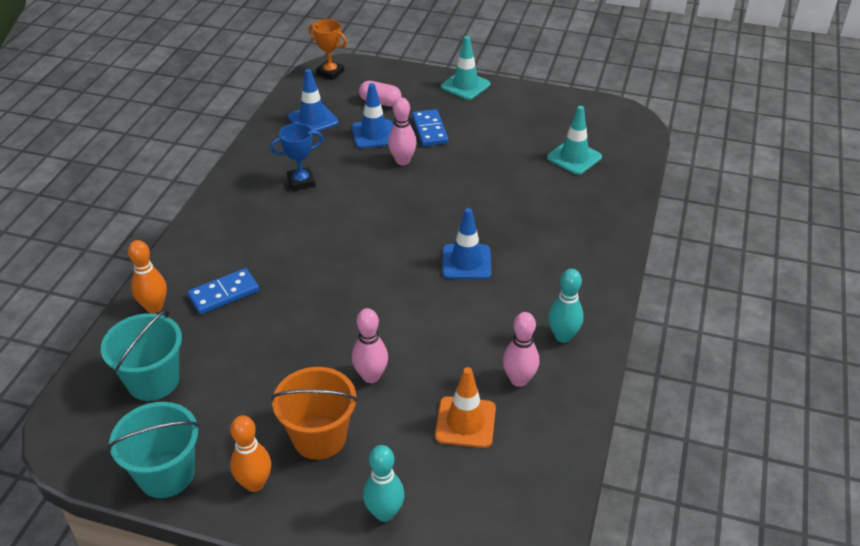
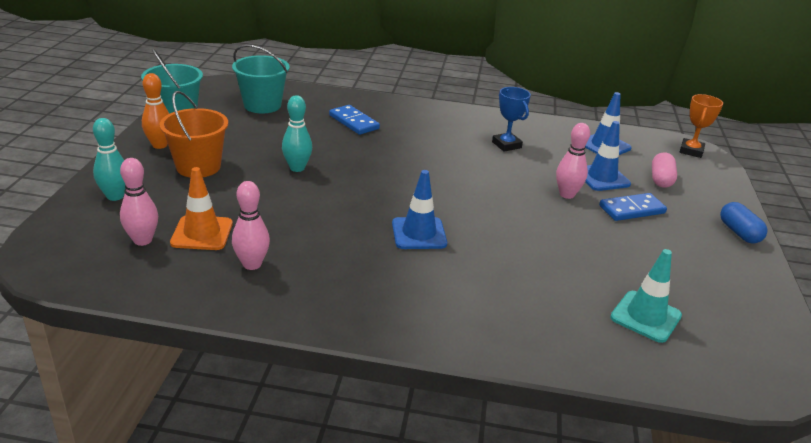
camera: 80 degrees right, 10 degrees down
orange bowling pin [128,240,167,313] -> none
pink bowling pin [352,308,388,383] -> pink bowling pin moved to [120,158,158,246]
turquoise traffic cone [441,36,490,100] -> blue capsule [720,202,768,243]
turquoise bowling pin [548,269,584,343] -> turquoise bowling pin moved to [282,95,312,172]

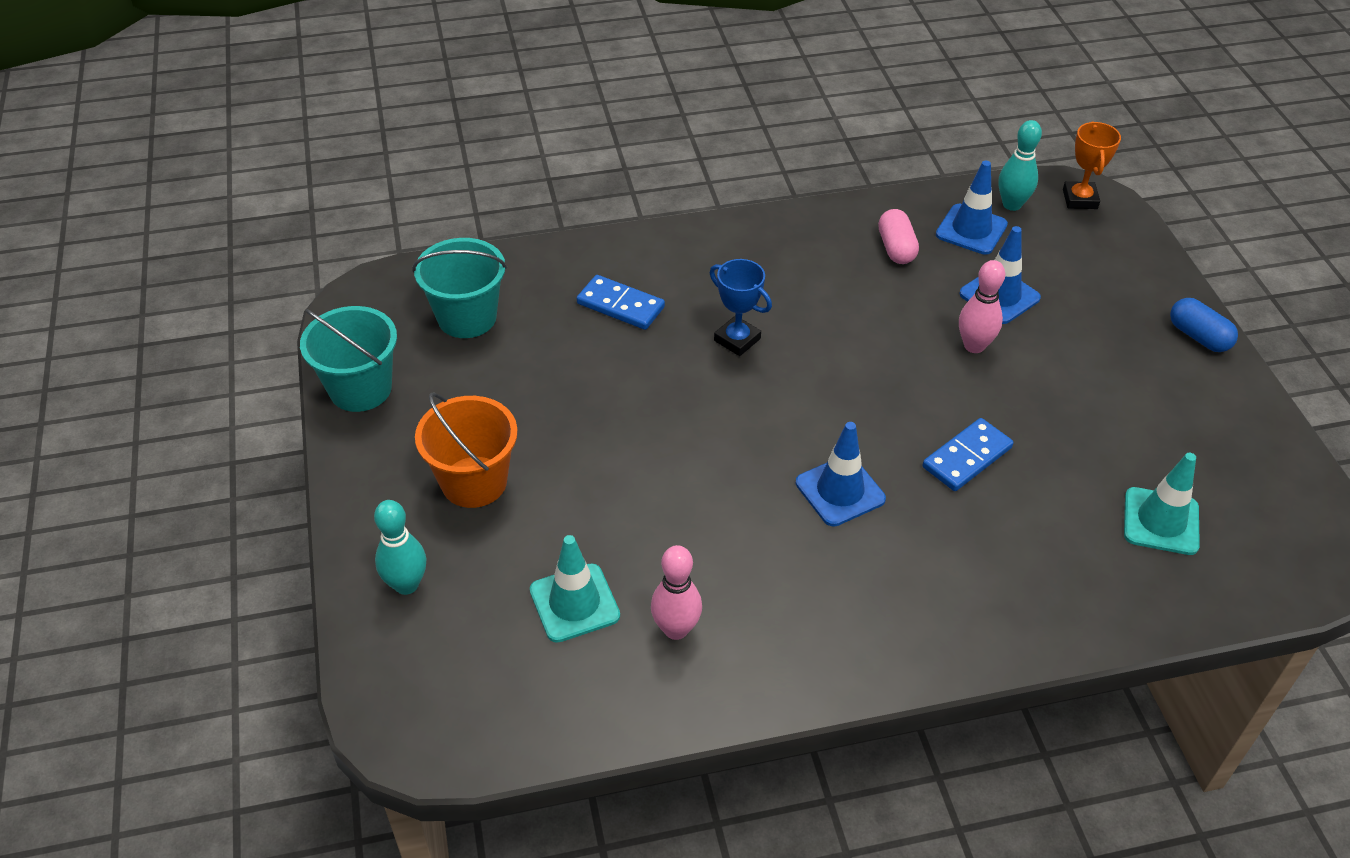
camera: 20 degrees left, 15 degrees up
pink bowling pin [120,158,158,246] -> none
orange bowling pin [142,73,169,149] -> none
orange traffic cone [170,167,233,250] -> turquoise traffic cone [530,535,620,643]
turquoise bowling pin [282,95,312,172] -> turquoise bowling pin moved to [999,120,1042,211]
blue trophy [492,87,531,151] -> blue trophy moved to [710,259,772,356]
blue domino [599,193,667,221] -> blue domino moved to [922,418,1013,491]
pink capsule [652,152,677,188] -> pink capsule moved to [878,209,919,264]

